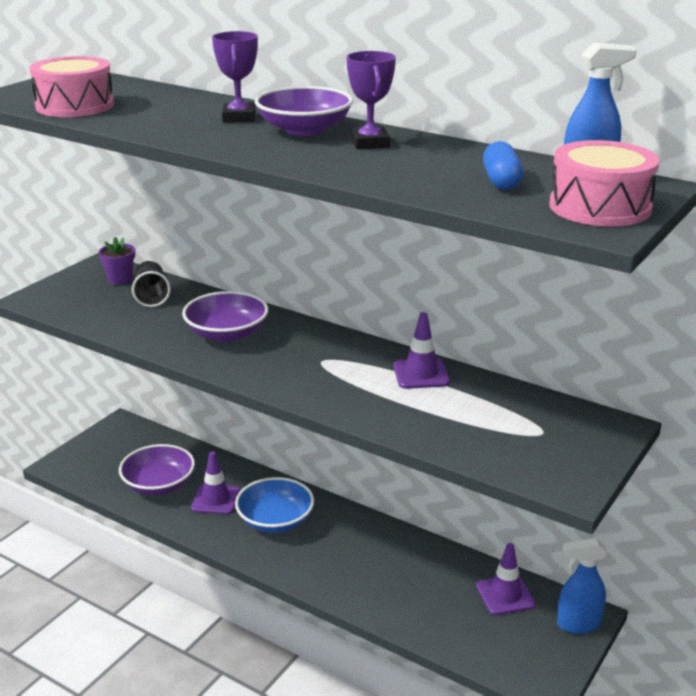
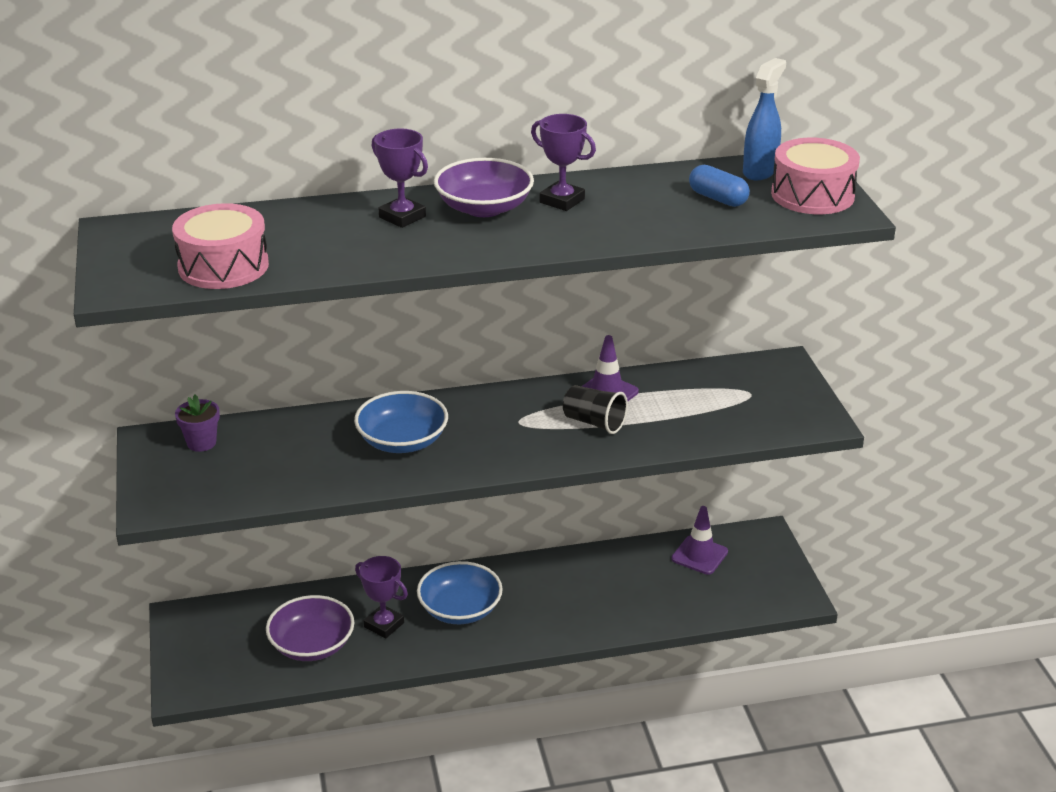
camera: 45 degrees left, 5 degrees up
black cup [132,261,171,307] -> black cup moved to [563,385,628,434]
purple bowl [182,291,269,342] -> blue bowl [354,391,448,453]
purple traffic cone [191,451,240,515] -> purple trophy [355,556,408,638]
blue spray bottle [557,538,607,634] -> none

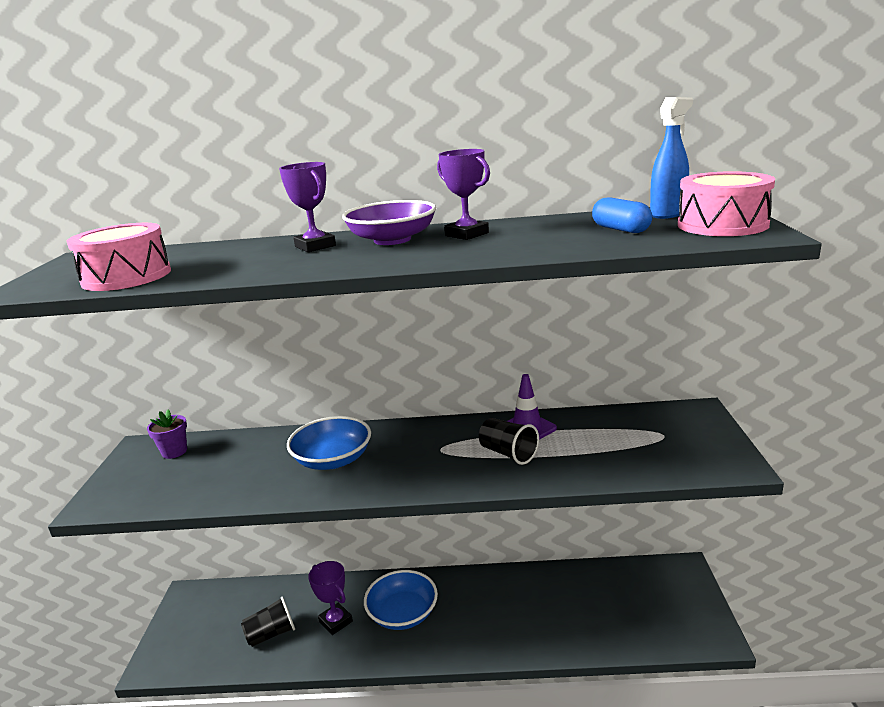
camera: 15 degrees right, 10 degrees down
purple bowl [266,595,354,661] -> black cup [241,597,295,647]
purple traffic cone [671,506,728,575] -> none

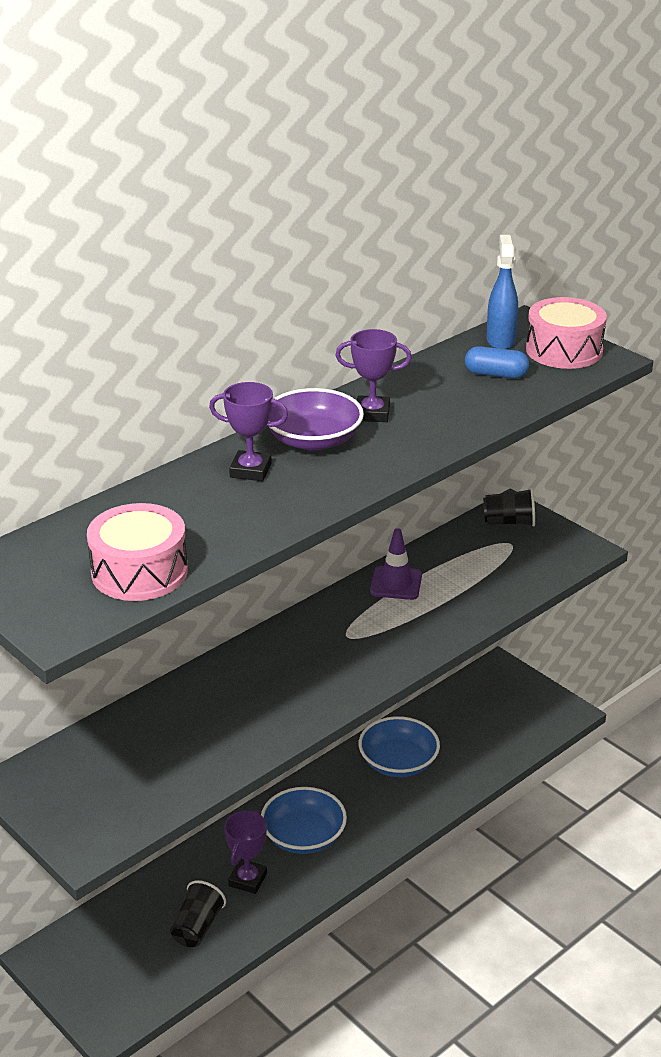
camera: 45 degrees left, 10 degrees up
purple flower pot [147,410,187,459] -> none
blue bowl [287,416,371,470] -> blue bowl moved to [359,716,440,777]
purple trophy [308,561,353,635] -> purple trophy turned 75 degrees counterclockwise [224,810,267,894]
black cup [479,418,539,465] -> black cup moved to [483,488,535,527]

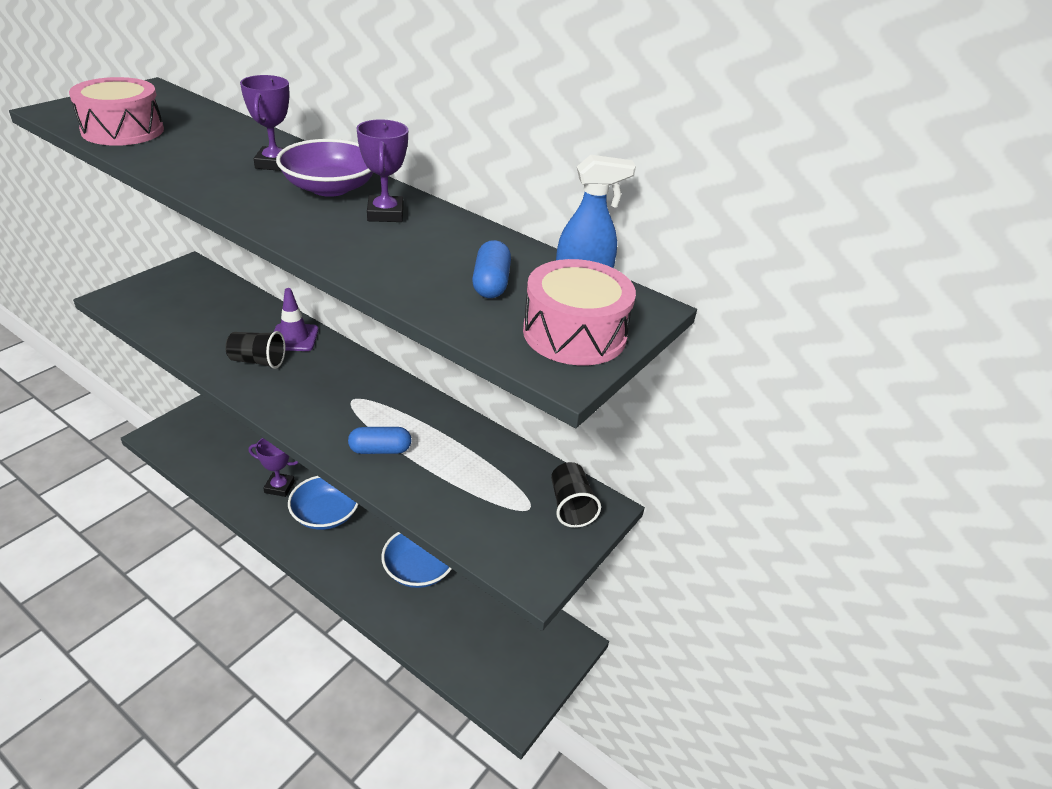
camera: 75 degrees right, 5 degrees up
black cup [170,880,226,947] -> black cup moved to [225,331,285,369]
purple traffic cone [370,528,422,600] -> purple traffic cone moved to [274,288,319,351]
none -> blue capsule [348,427,412,454]

